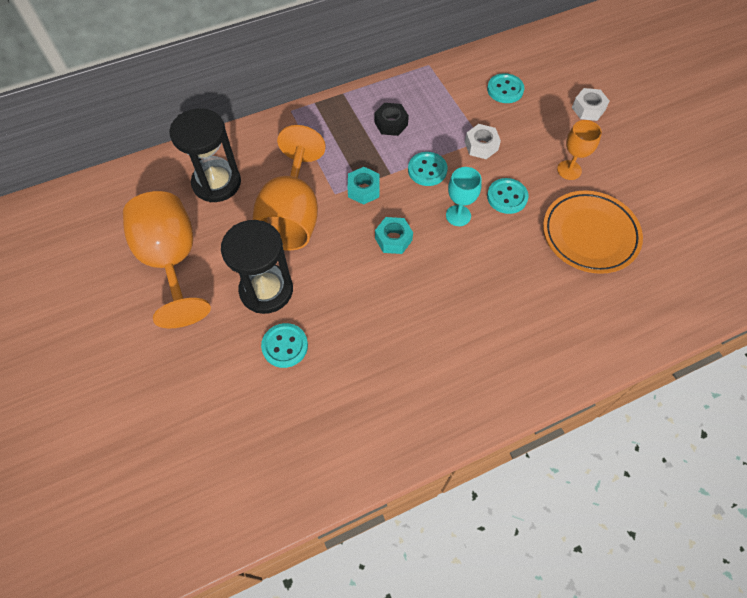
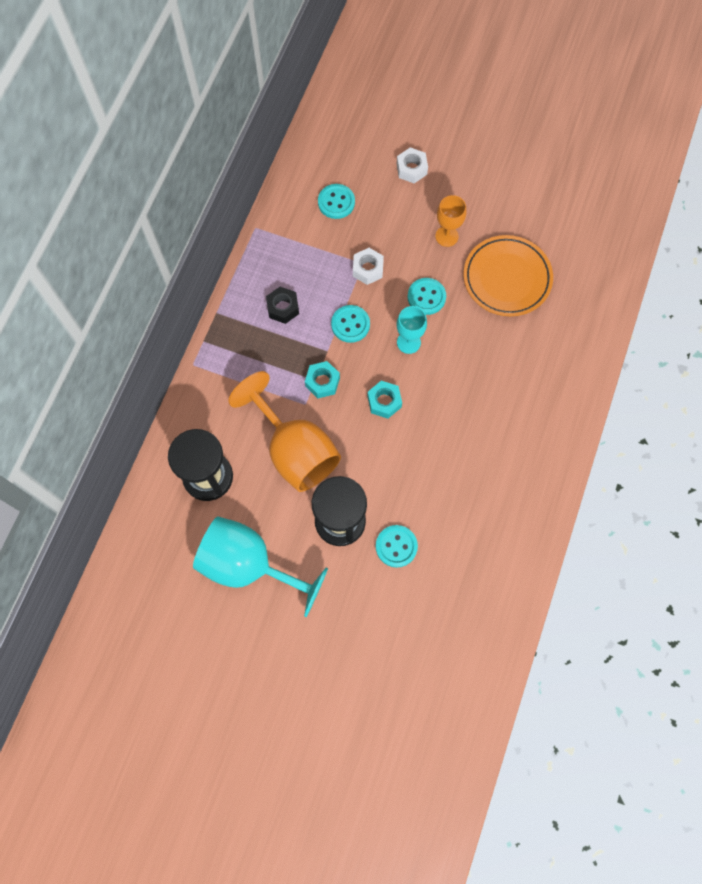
camera: 45 degrees left, 10 degrees up
orange goblet [123,191,211,328] -> turquoise goblet [193,517,328,617]

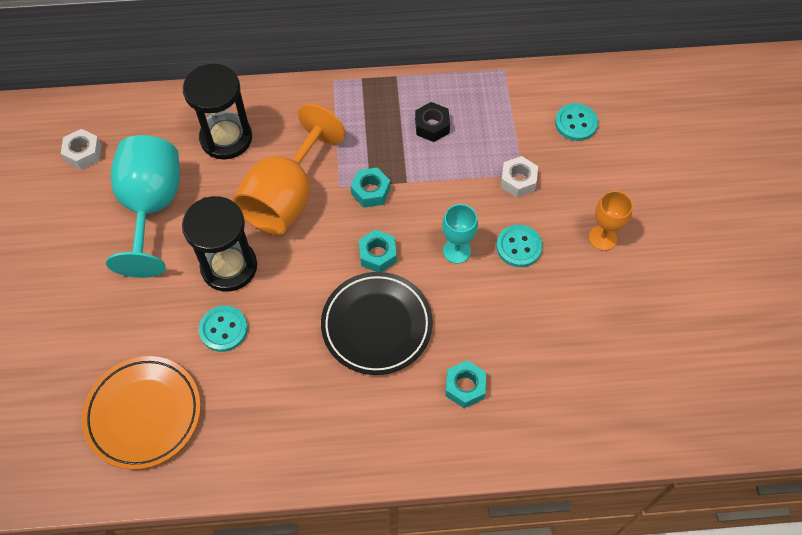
camera: 65 degrees right, 10 degrees down
turquoise button [331,305,370,343] -> none
white nut [397,147,428,183] -> white nut moved to [61,129,102,170]
orange plate [463,235,553,316] -> orange plate moved to [82,356,201,470]
none -> black plate [321,272,433,375]
none -> turquoise nut [445,360,486,408]

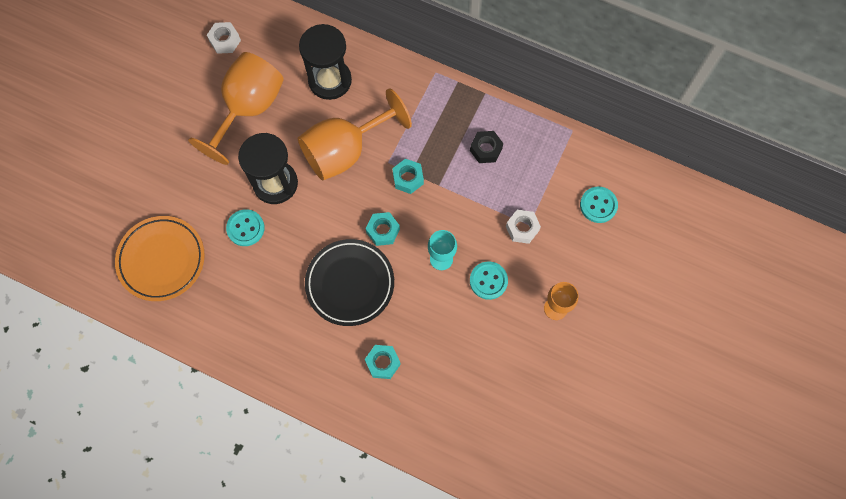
camera: 30 degrees right, 10 degrees up
turquoise goblet [106,135,180,278] -> orange goblet [188,52,284,165]

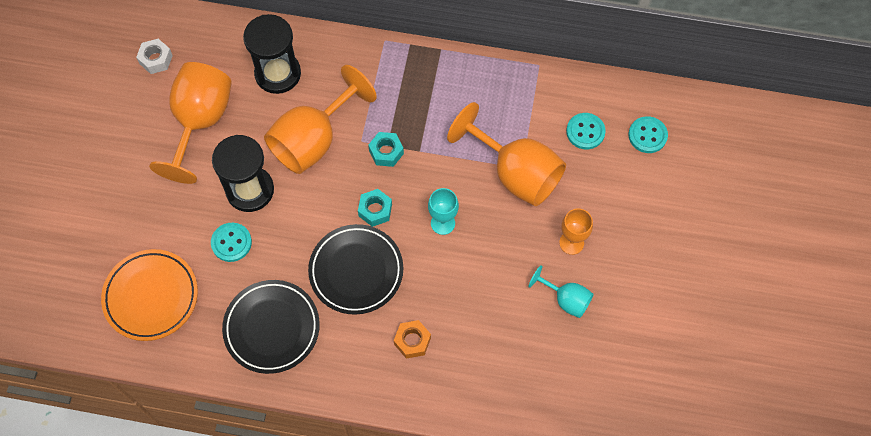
camera: 15 degrees left, 5 degrees down
turquoise nut [365,345,401,379] -> orange nut [394,320,431,359]
black nut [470,131,503,163] -> none
turquoise button [470,261,508,300] -> turquoise button moved to [628,116,668,153]
white nut [506,210,541,244] -> orange goblet [447,102,566,206]
none -> black plate [222,280,320,374]
none -> turquoise goblet [528,265,594,318]

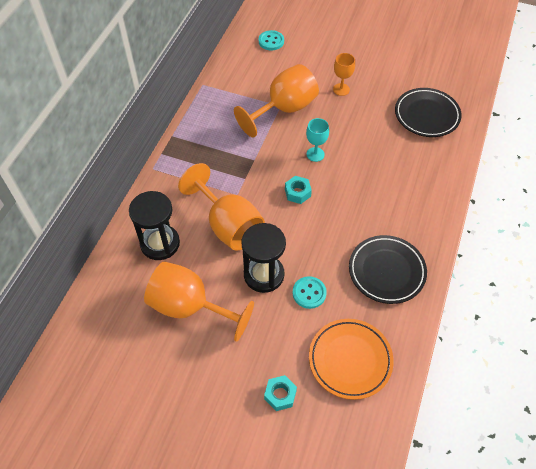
camera: 80 degrees left, 10 degrees down
white nut [136,39,173,74] -> none
black plate [308,224,403,315] -> black plate moved to [395,88,462,137]
turquoise nut [368,132,404,167] -> turquoise nut moved to [264,375,297,411]
orange nut [394,320,431,359] -> none
turquoise goblet [528,265,594,318] -> none
turquoise button [566,113,606,149] -> none

